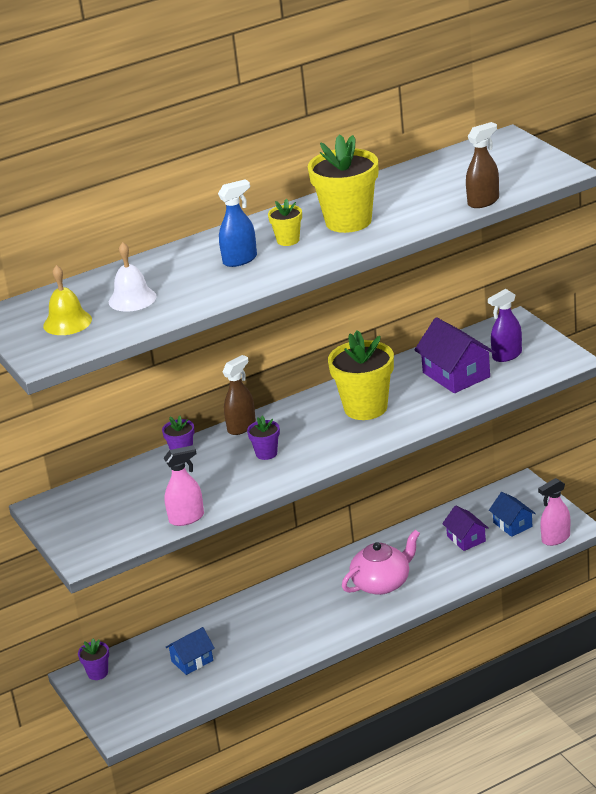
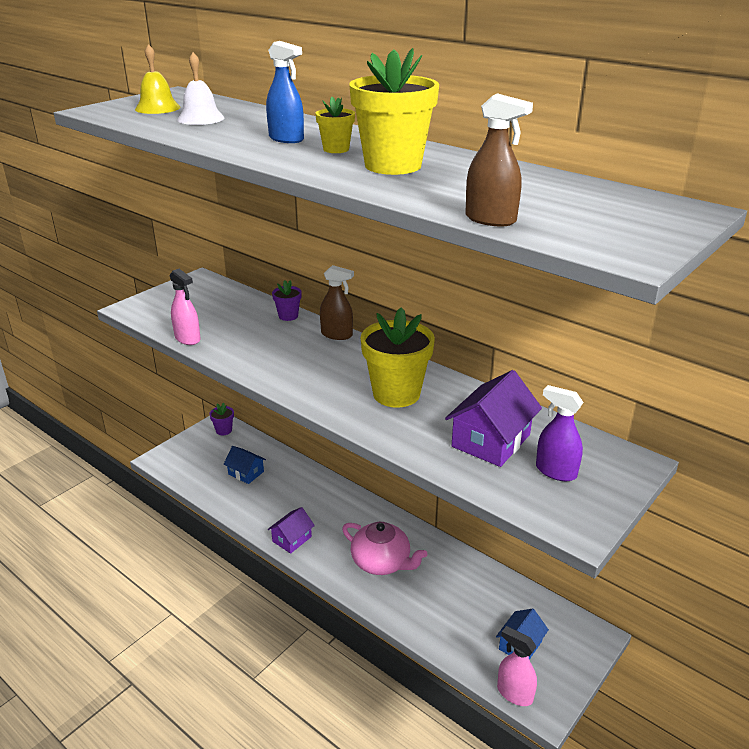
camera: 65 degrees right, 0 degrees up
purple flower pot [247,416,280,460] -> none
purple house [442,505,489,551] -> purple house moved to [268,507,315,553]

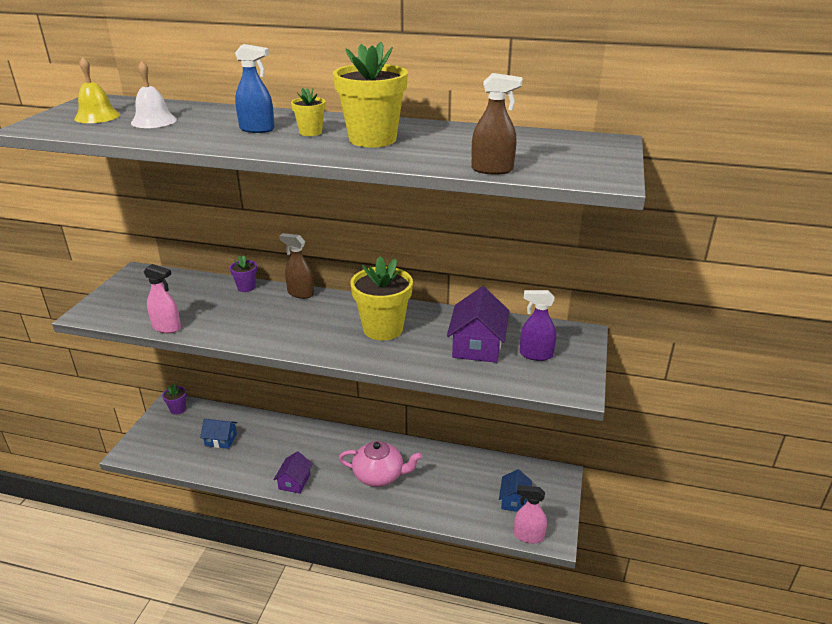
camera: 25 degrees left, 0 degrees up
brown spray bottle [320,265,354,340] -> brown spray bottle turned 150 degrees counterclockwise [279,233,314,299]

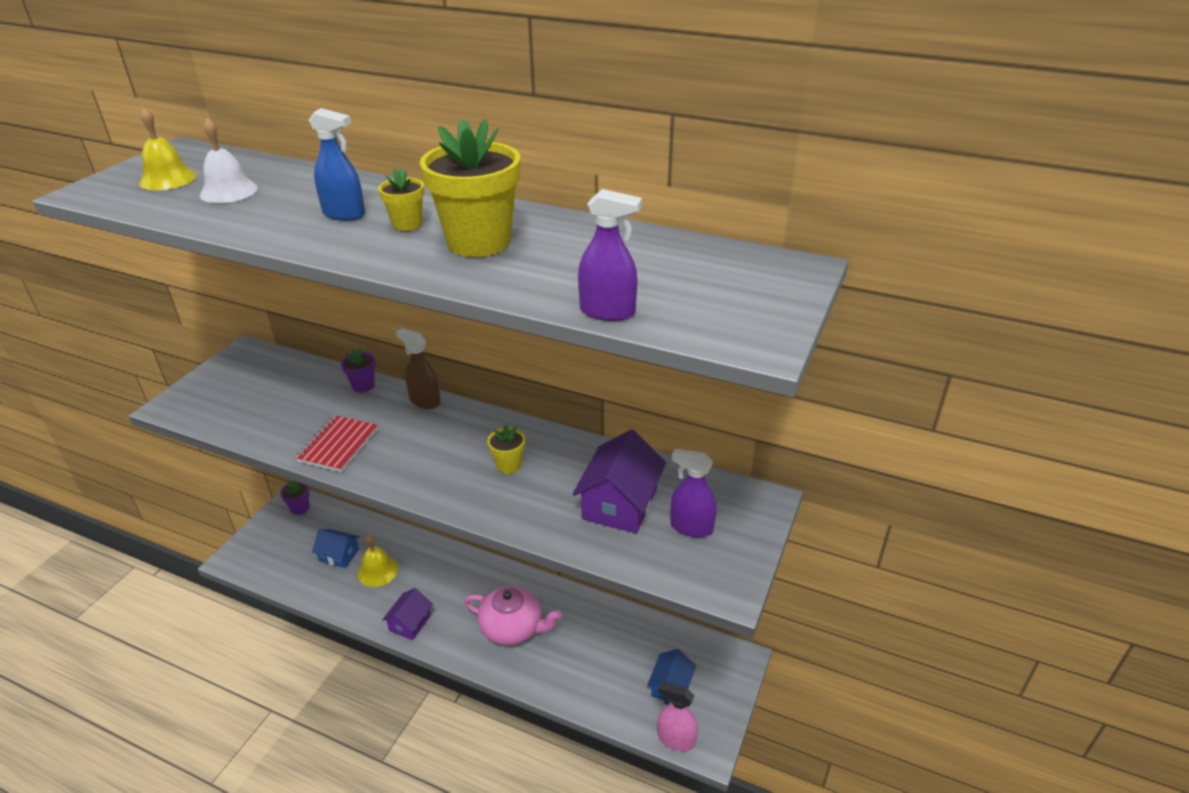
camera: 10 degrees right, 5 degrees up
pink spray bottle [143,264,181,333] -> none
yellow flower pot [350,256,413,341] -> yellow flower pot [487,425,525,474], size x0.48
brown spray bottle [472,73,522,175] -> purple spray bottle [578,189,642,321]
none -> red notebook [295,415,378,472]
none -> yellow bell [358,534,398,587]

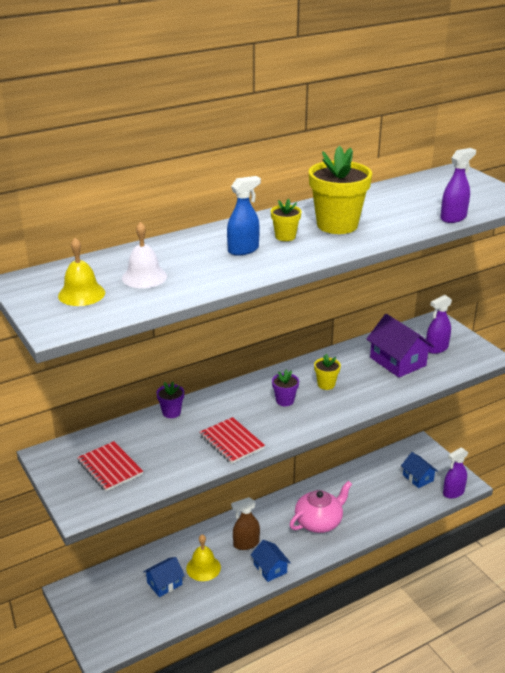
camera: 55 degrees left, 5 degrees down
purple flower pot [280,480,310,515] -> purple flower pot moved to [272,370,299,406]
purple house [382,588,433,640] -> blue house [251,540,291,582]
brown spray bottle [396,328,441,409] -> brown spray bottle moved to [231,497,260,550]
pink spray bottle [658,681,698,751] -> purple spray bottle [443,447,468,499]
none -> red notebook [77,441,143,492]

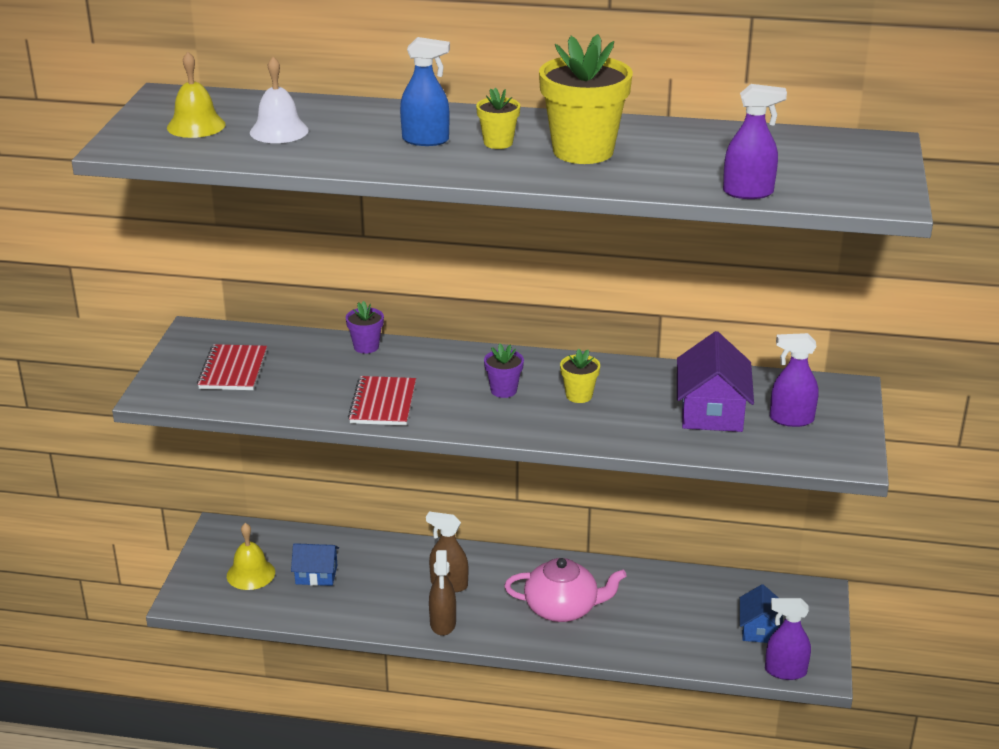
camera: 40 degrees right, 0 degrees up
yellow bell [186,534,221,581] -> yellow bell moved to [227,523,275,590]
blue house [251,540,291,582] -> brown spray bottle [429,550,456,636]

